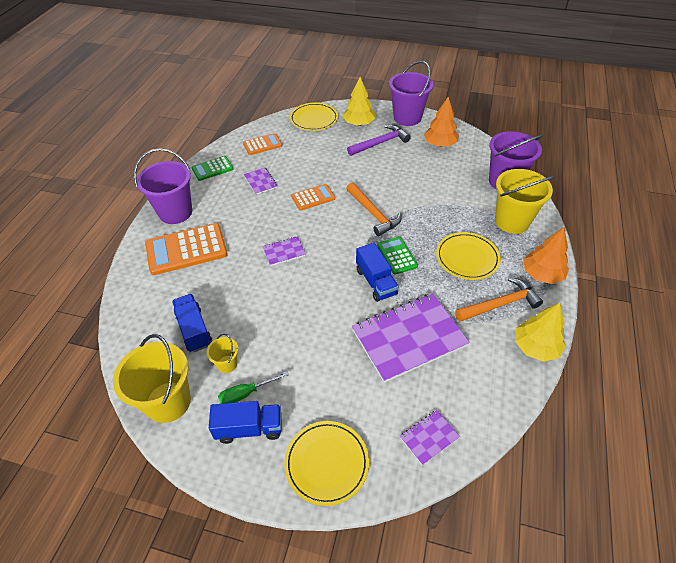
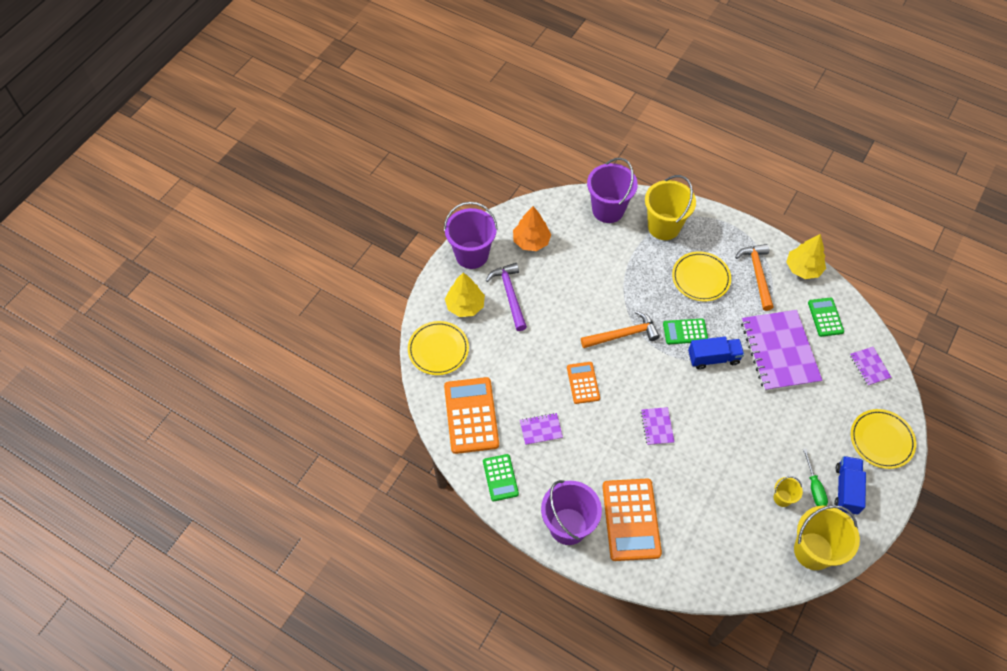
camera: 75 degrees left, 10 degrees up
blue truck [172,294,212,352] -> none
orange calculator [243,133,282,155] -> orange calculator [444,377,499,454], size x1.76
orange tree [523,227,569,284] -> none
none -> green calculator [808,297,844,337]

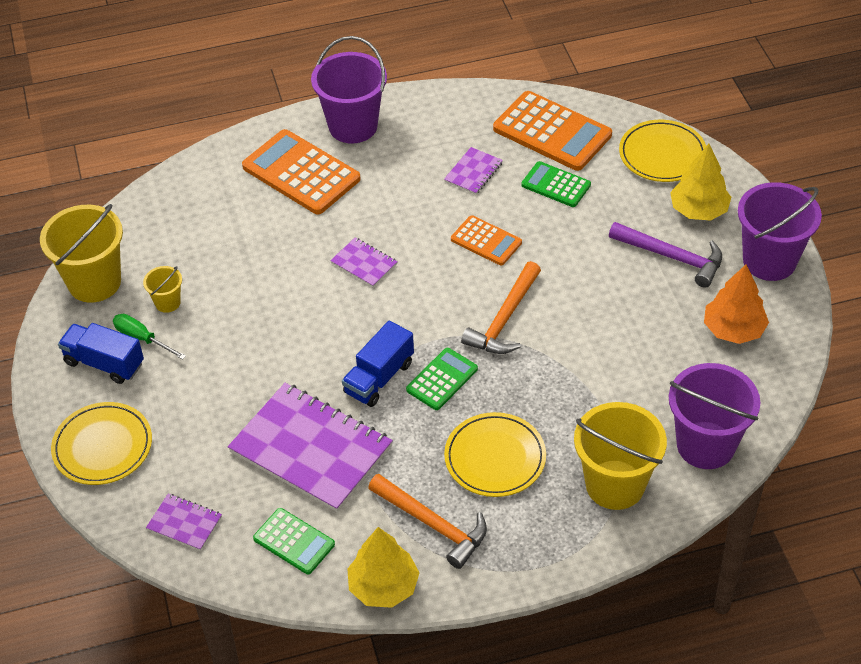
camera: 135 degrees right, 10 degrees down
green calculator [483,454,519,501] -> green calculator moved to [521,161,591,207]
blue truck [834,456,866,515] -> blue truck turned 150 degrees clockwise [58,323,144,384]

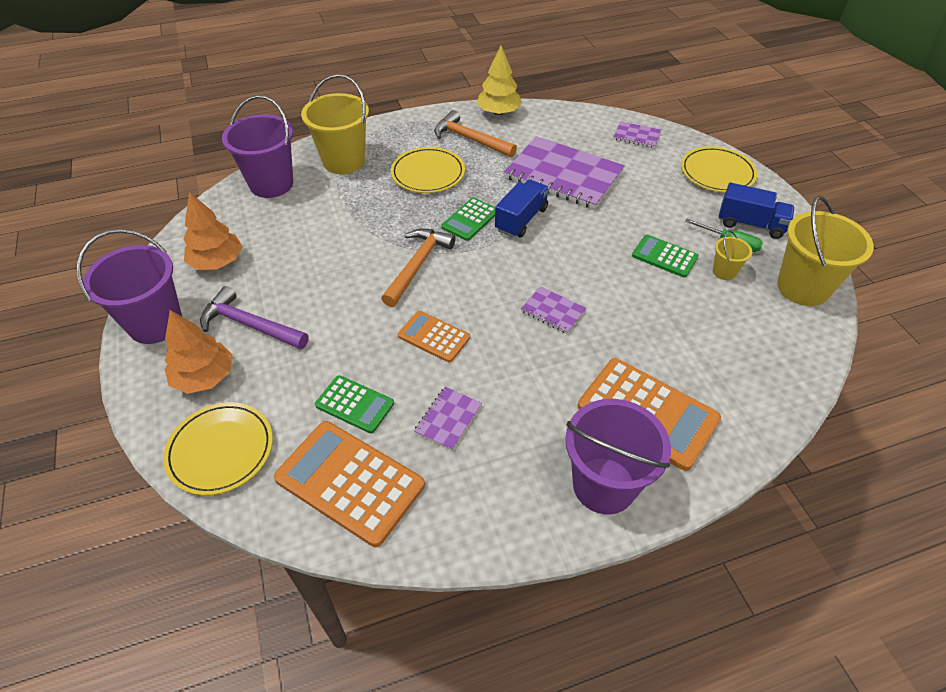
camera: 175 degrees right, 0 degrees up
green calculator [253,508,335,574] -> green calculator moved to [632,235,699,278]
yellow tree [670,144,731,221] -> orange tree [165,310,233,394]

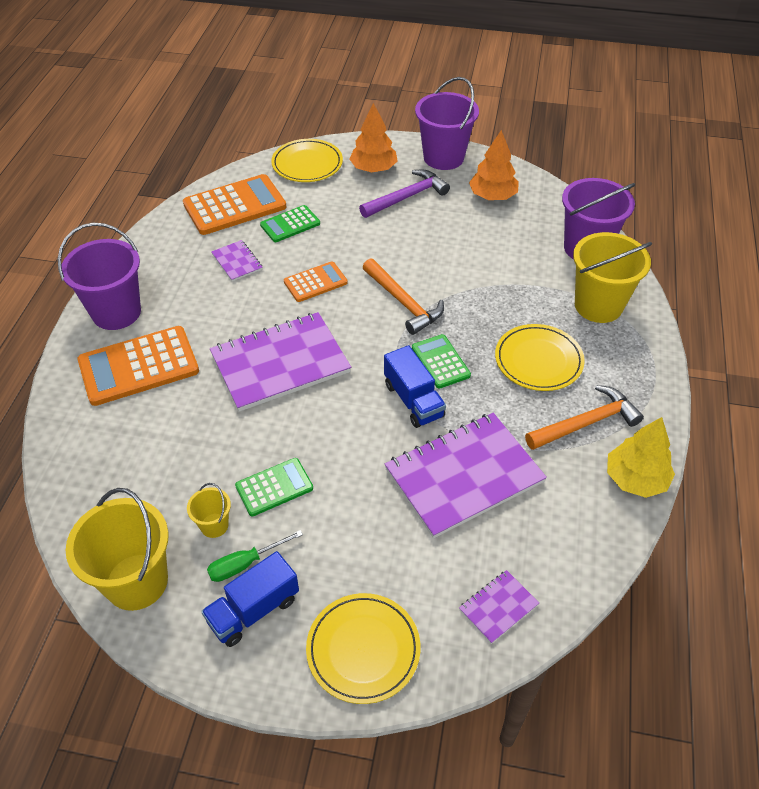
camera: 120 degrees right, 0 degrees up
purple notebook [521,286,587,334] -> purple notebook [210,312,351,412], size x2.22

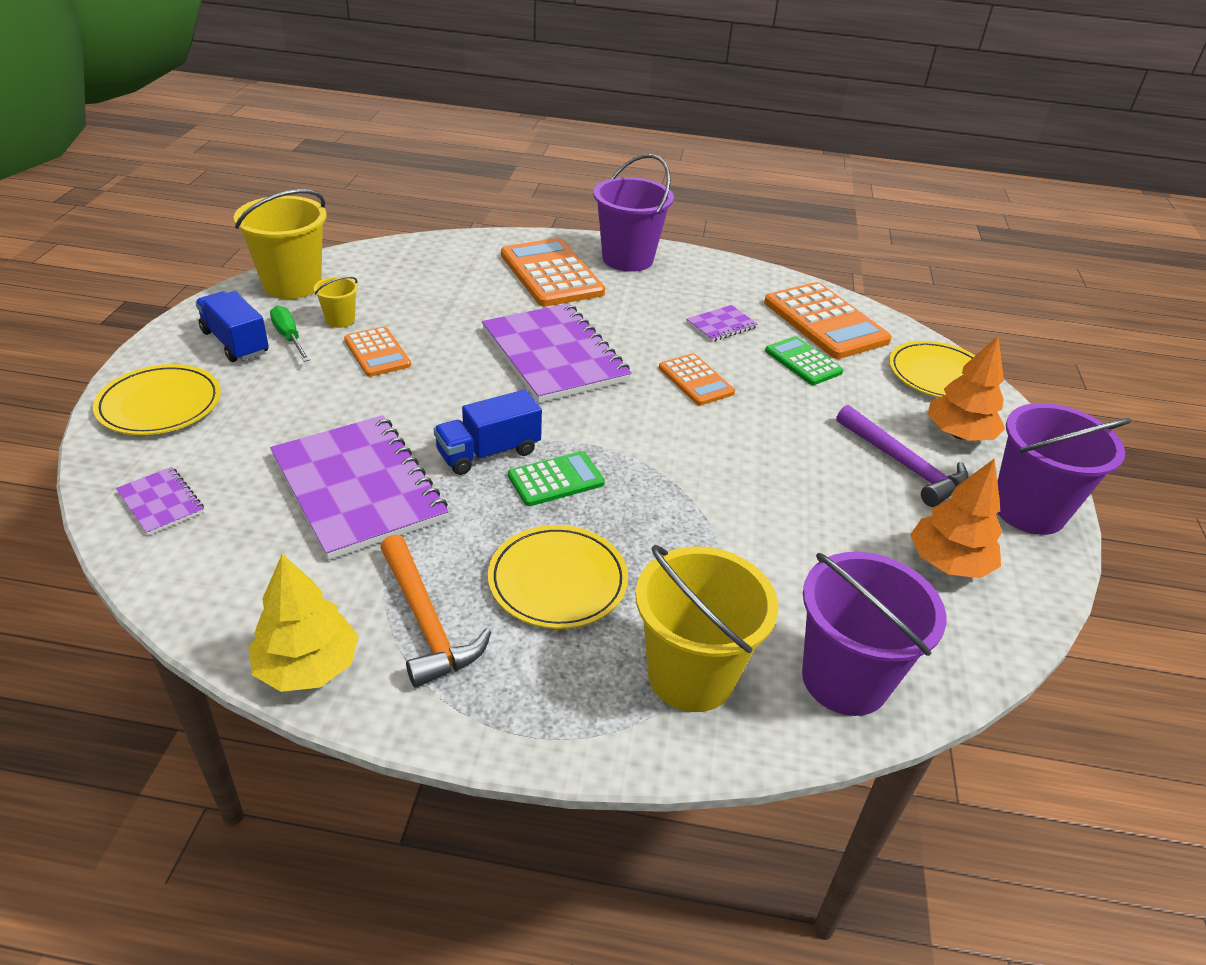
camera: 85 degrees right, 10 degrees down
green calculator [235,458,313,516] -> orange calculator [344,327,411,377]
orange hammer [362,258,444,335] -> none

